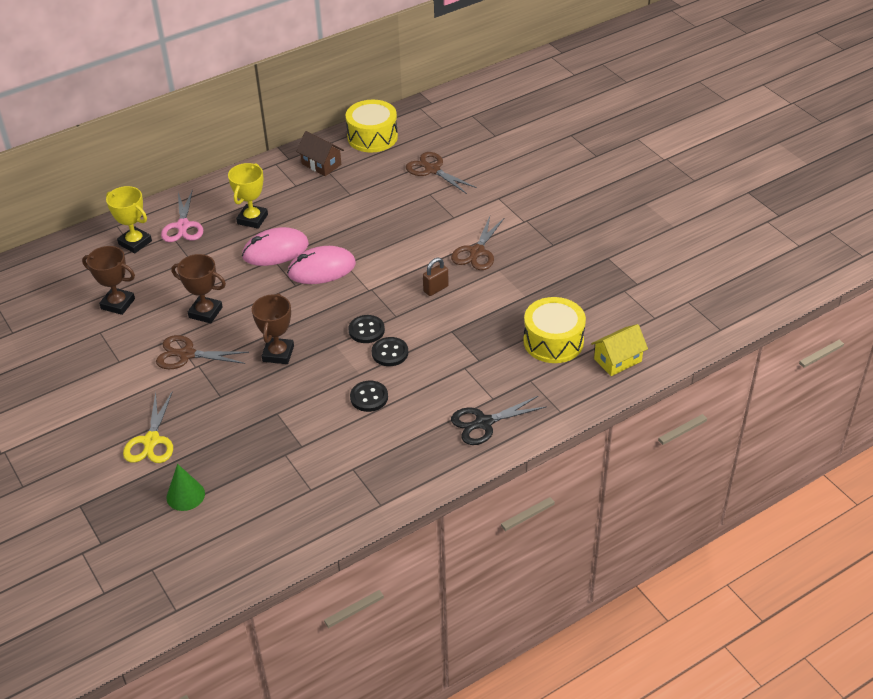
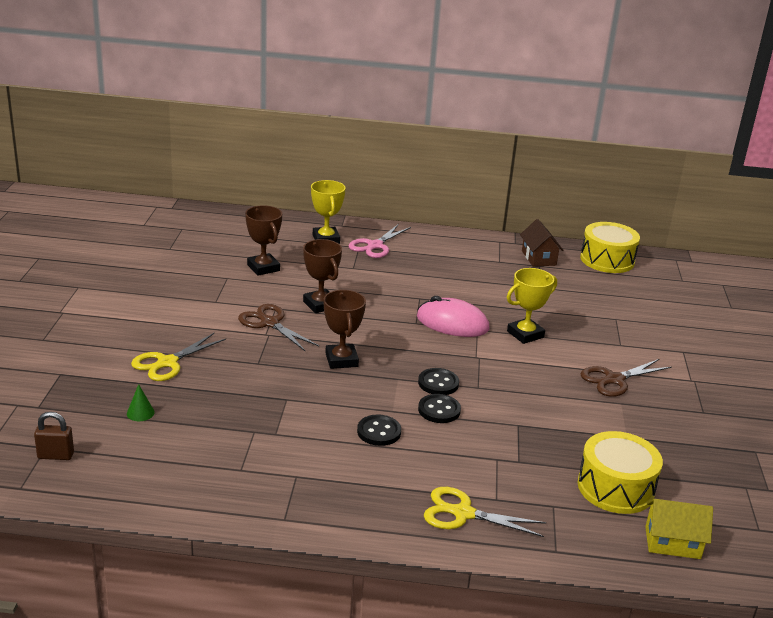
camera: 35 degrees right, 15 degrees down
green cone [166,464,205,511] -> green cone [127,384,155,421], size x0.66
yellow trophy [228,163,268,229] -> yellow trophy moved to [507,268,557,344]
pink mouse [242,227,309,266] -> none
brown trophy [252,293,294,364] -> brown trophy turned 60 degrees counterclockwise [324,290,366,369]
brown scissors [406,152,477,194] -> none
brown padlock [423,258,449,296] -> brown padlock moved to [34,412,74,460]
black scissors [451,396,547,445] -> yellow scissors [424,487,547,537]

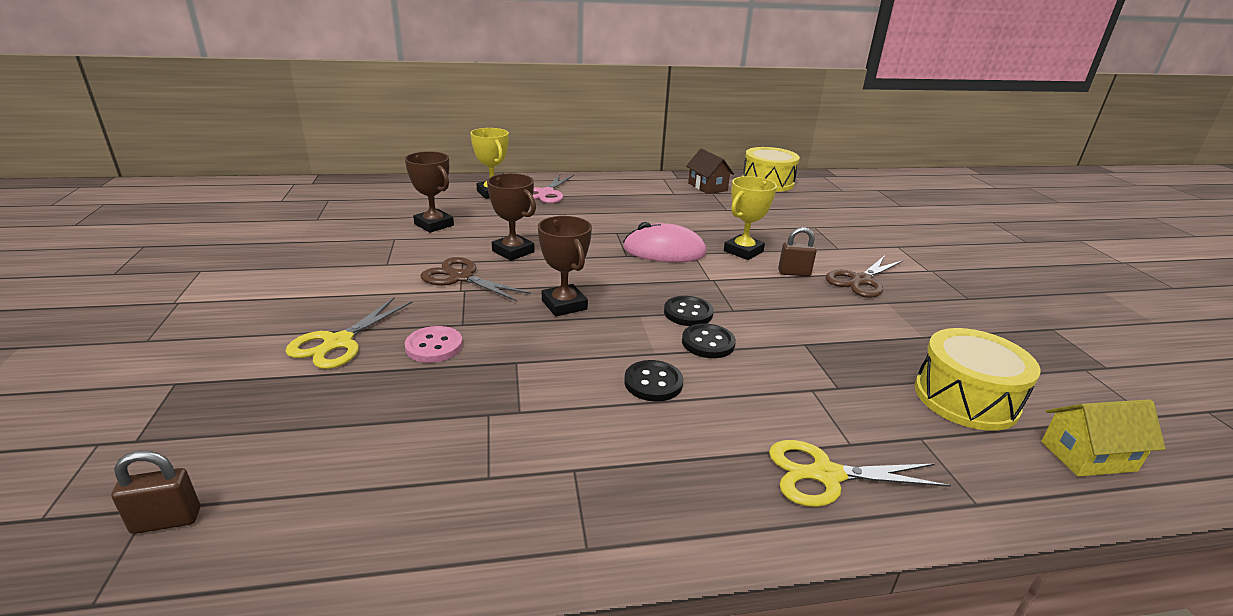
camera: 15 degrees left, 0 degrees up
green cone [127,384,155,421] -> none
none -> pink button [405,326,463,363]
none -> brown padlock [778,227,817,276]

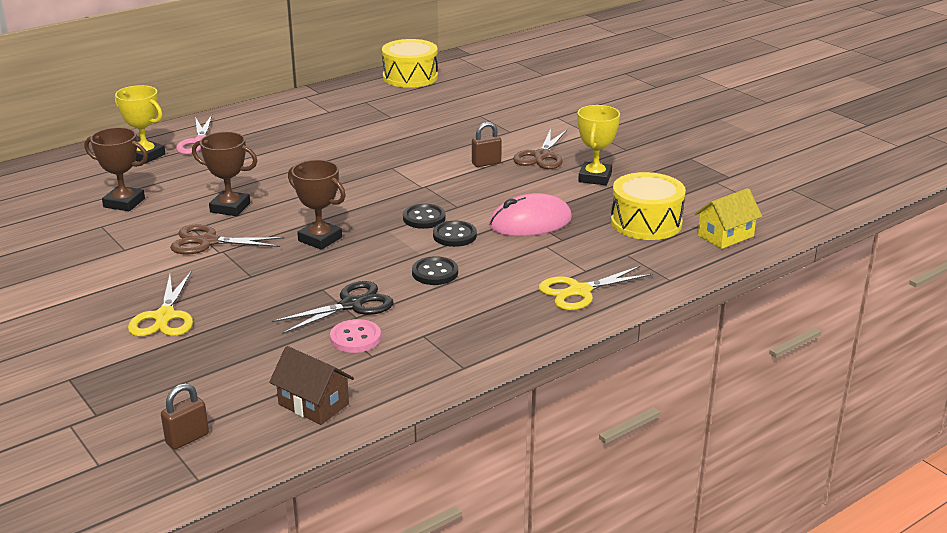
camera: 25 degrees left, 0 degrees up
pink button [405,326,463,363] -> pink button moved to [330,319,381,353]
pink mouse [623,222,707,262] -> pink mouse moved to [489,193,572,236]
brown house [686,148,734,194] -> brown house moved to [269,346,354,425]
yellow trophy [724,176,777,260] -> yellow trophy moved to [577,105,620,185]
none -> black scissors [272,281,394,334]

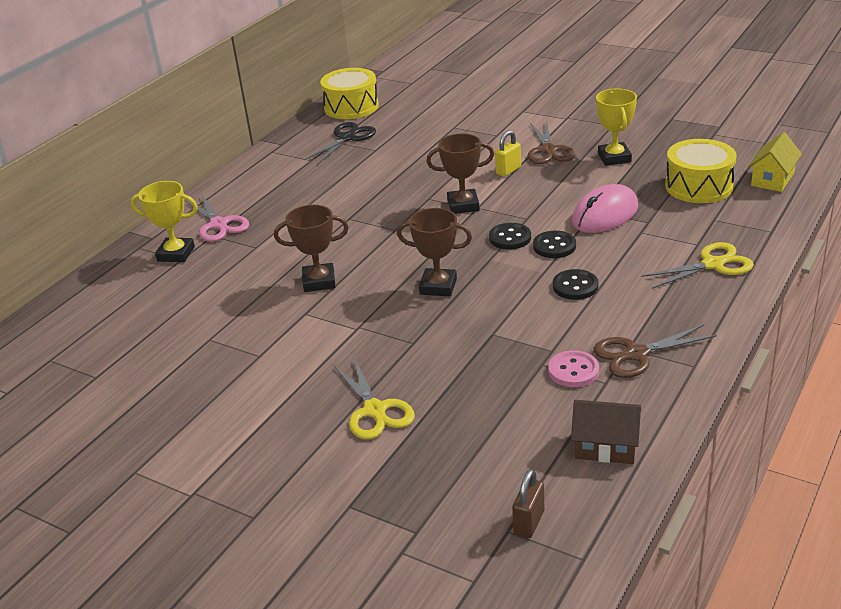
camera: 20 degrees left, 5 degrees up
brown trophy [85,127,148,211] -> brown trophy moved to [426,133,494,214]
brown scissors [170,225,284,255] -> brown scissors moved to [593,324,717,378]
black scissors [272,281,394,334] -> black scissors moved to [304,122,376,165]
brown padlock [472,122,502,167] -> yellow padlock [495,130,521,177]
yellow scissors [539,266,653,310] -> yellow scissors turned 150 degrees counterclockwise [641,242,754,289]

